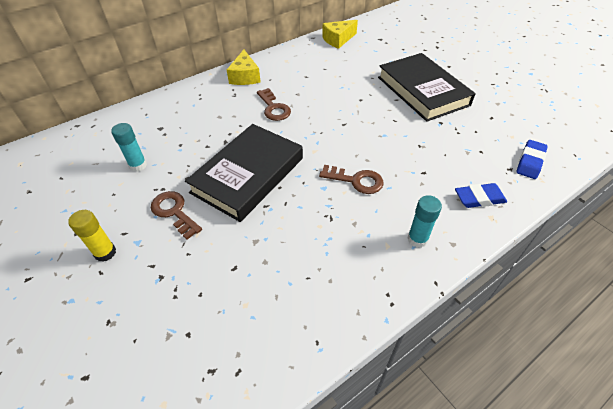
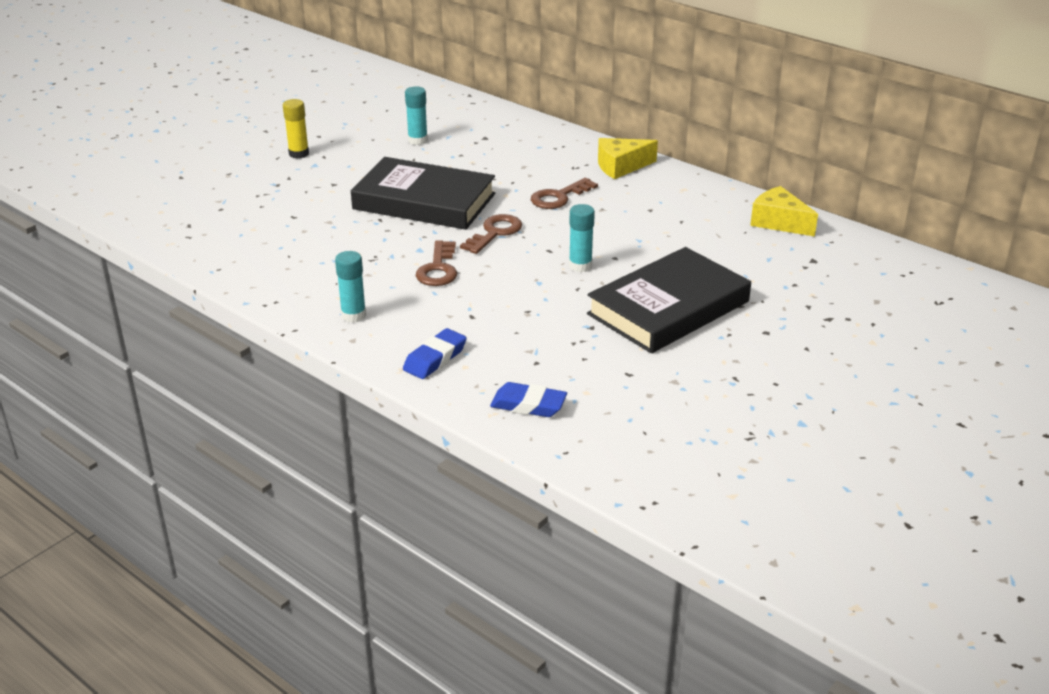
camera: 75 degrees right, 15 degrees down
brown key [151,191,202,240] -> brown key moved to [460,214,522,254]
blue eraser [455,183,507,208] -> blue eraser turned 60 degrees clockwise [403,328,467,379]
none -> turquoise glue stick [569,204,595,272]

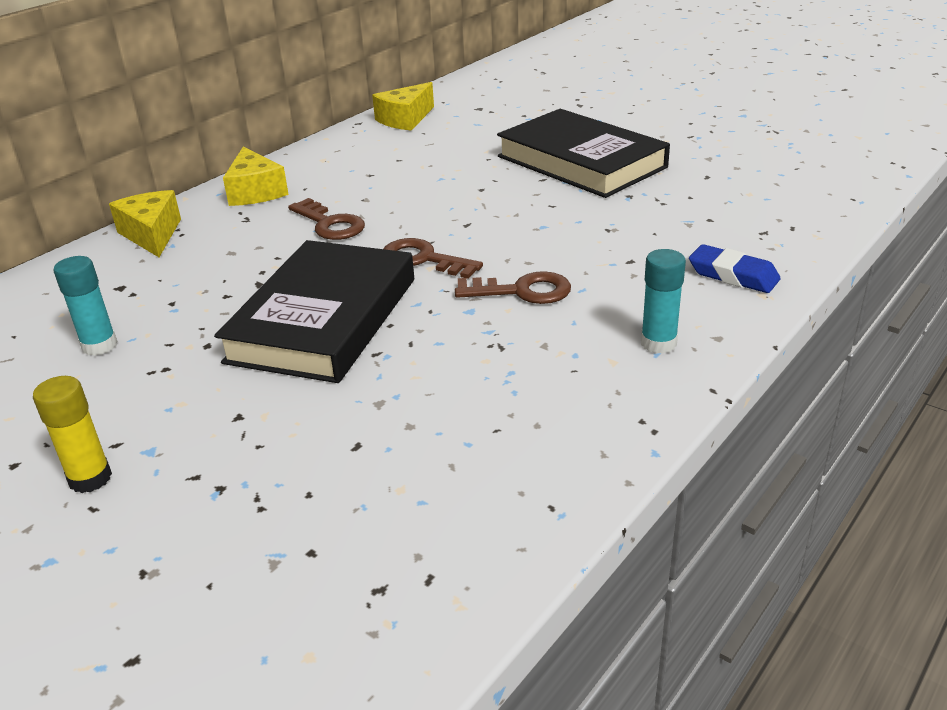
camera: 90 degrees left, 0 degrees up
blue eraser [490,382,567,417] -> none
turquoise glue stick [569,204,595,272] -> none
none -> yellow cheese [109,190,181,257]

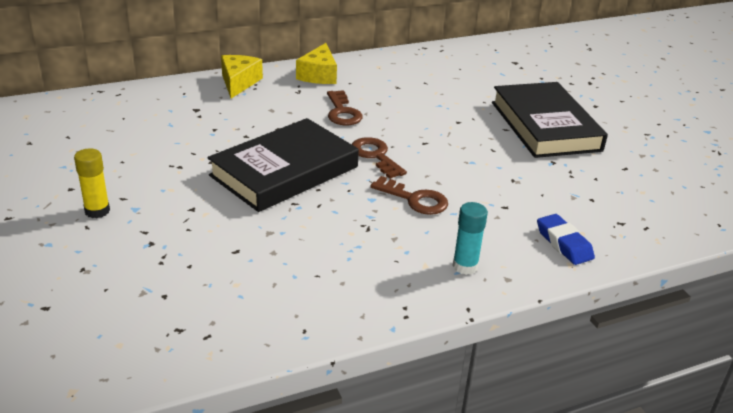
camera: 25 degrees right, 0 degrees up
turquoise glue stick [54,256,118,356] -> none
yellow cheese [372,82,434,131] -> none

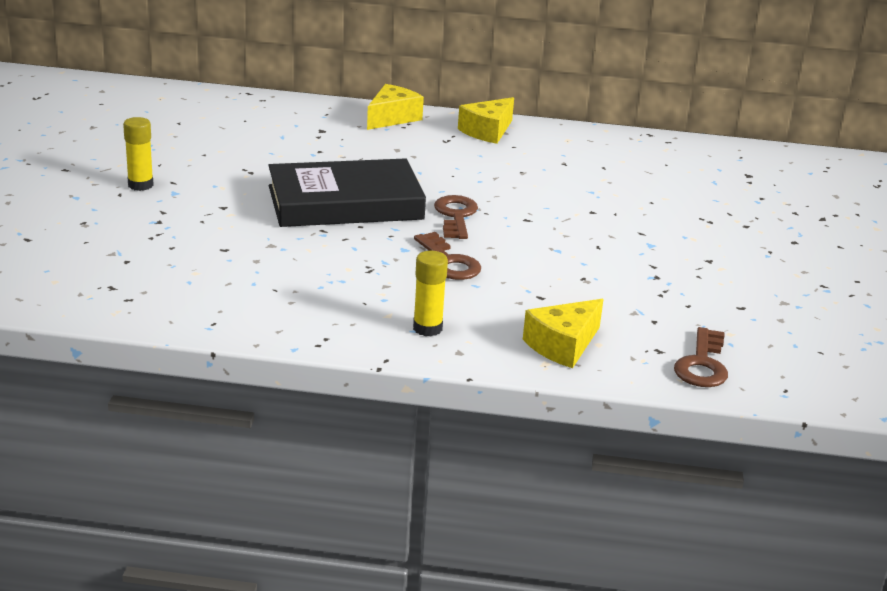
camera: 30 degrees right, 5 degrees down
brown key [327,90,363,126] -> brown key moved to [674,327,728,387]
turquoise glue stick [453,202,488,275] -> yellow glue stick [413,251,448,336]
black book [492,82,608,158] -> none
blue eraser [537,214,595,265] -> yellow cheese [523,299,604,368]

